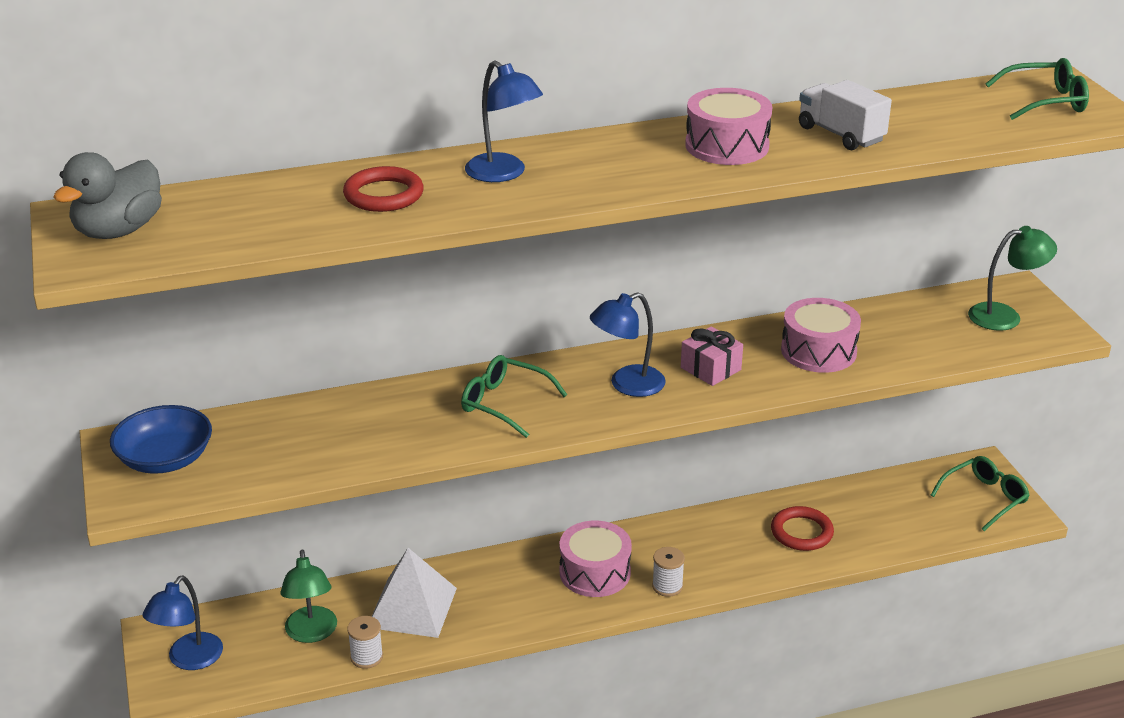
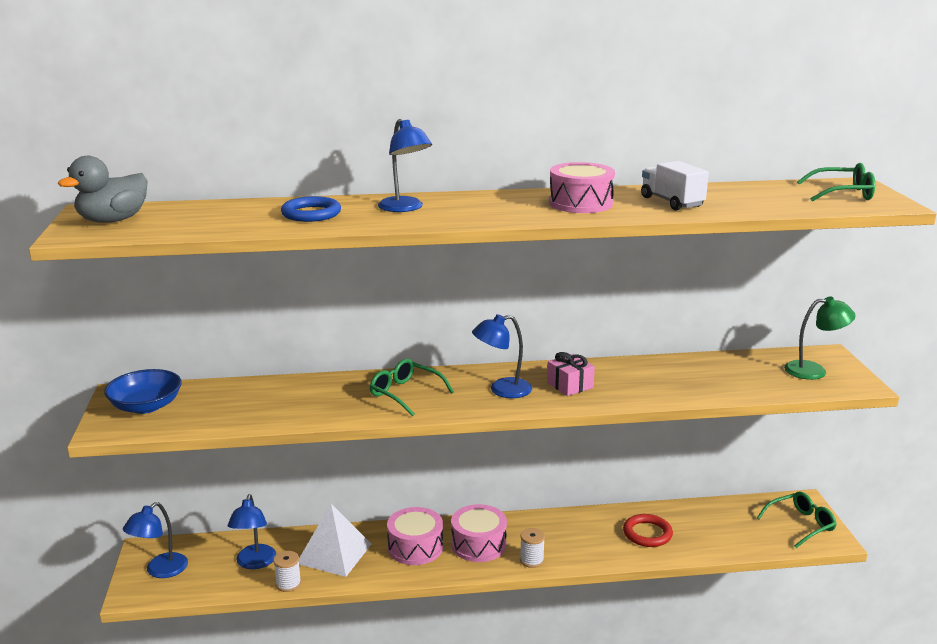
camera: 10 degrees right, 10 degrees down
green lamp [280,549,337,643] -> blue lamp [228,494,276,569]
red ring [343,166,424,212] -> blue ring [281,196,341,222]
pink drum [781,298,861,373] -> pink drum moved to [387,507,443,565]

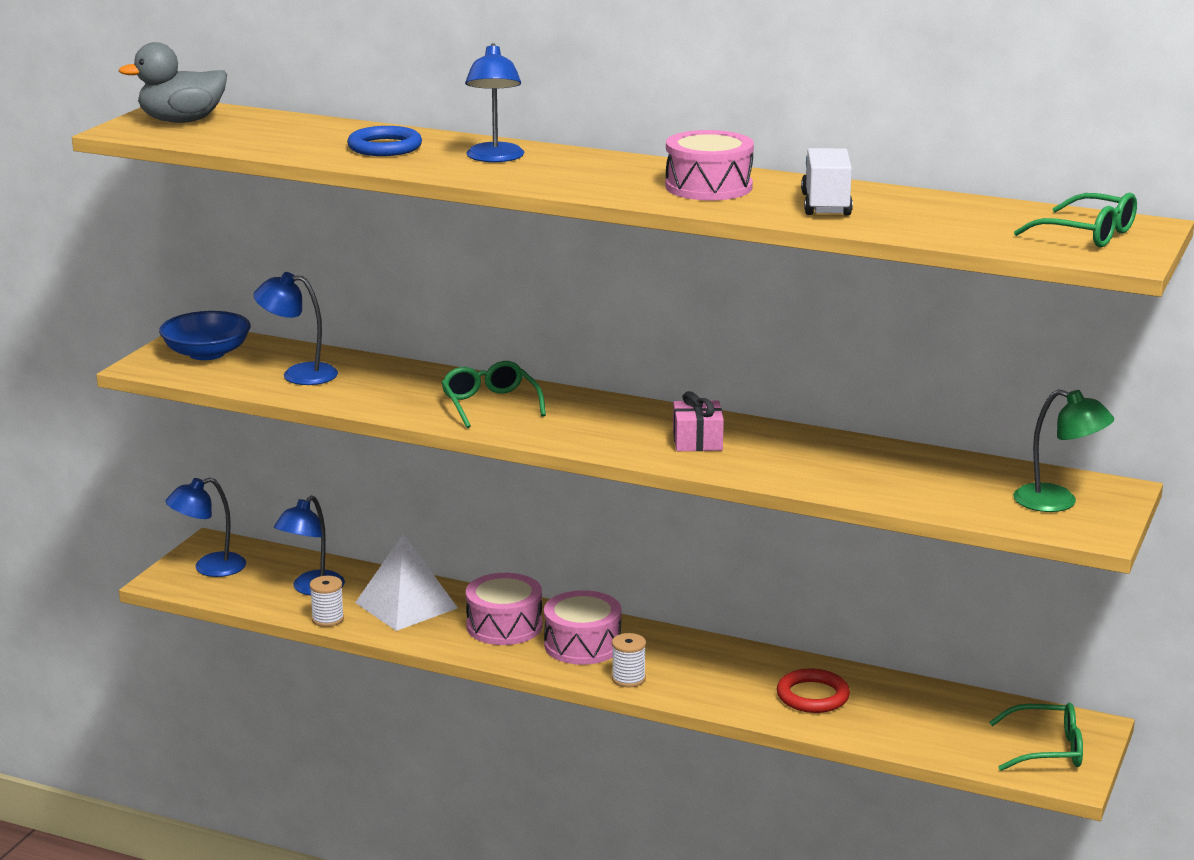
camera: 30 degrees right, 0 degrees up
blue lamp [472,314,532,398] -> blue lamp moved to [254,272,338,385]

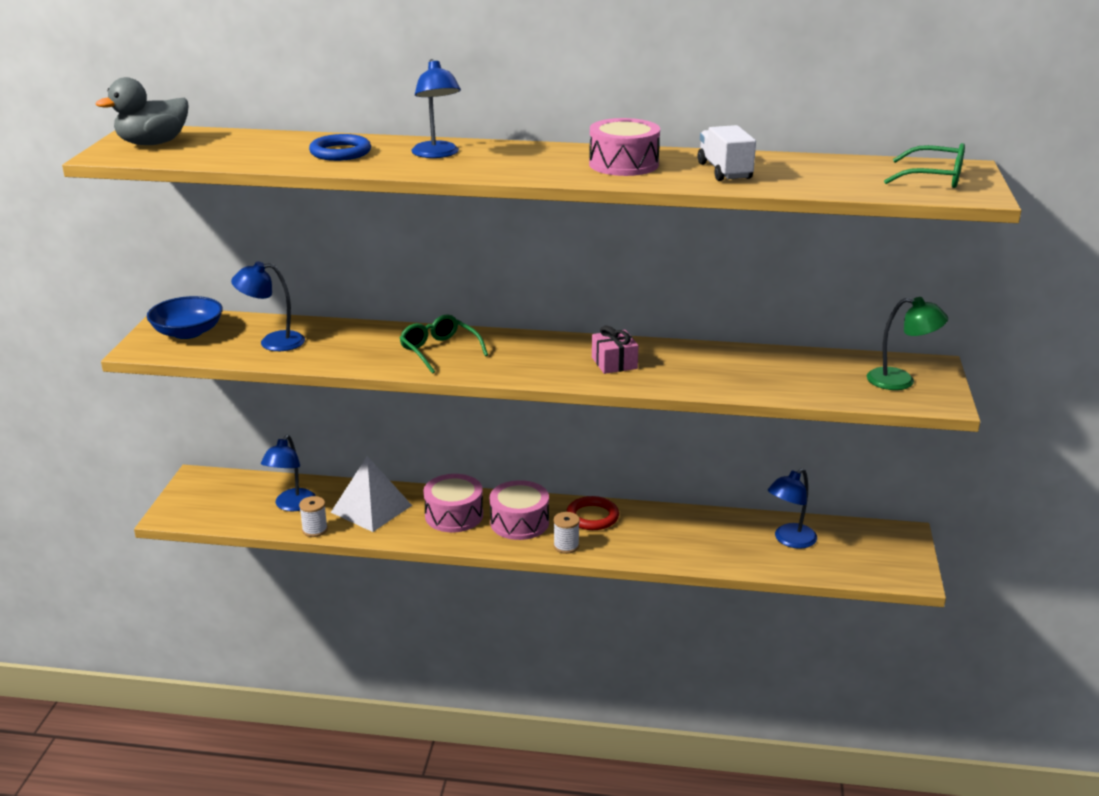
camera: 15 degrees left, 5 degrees up
blue lamp [166,478,246,577] -> blue lamp moved to [768,468,817,549]
red ring [777,669,850,713] -> red ring moved to [566,496,619,530]
green glasses [989,703,1083,771] -> none

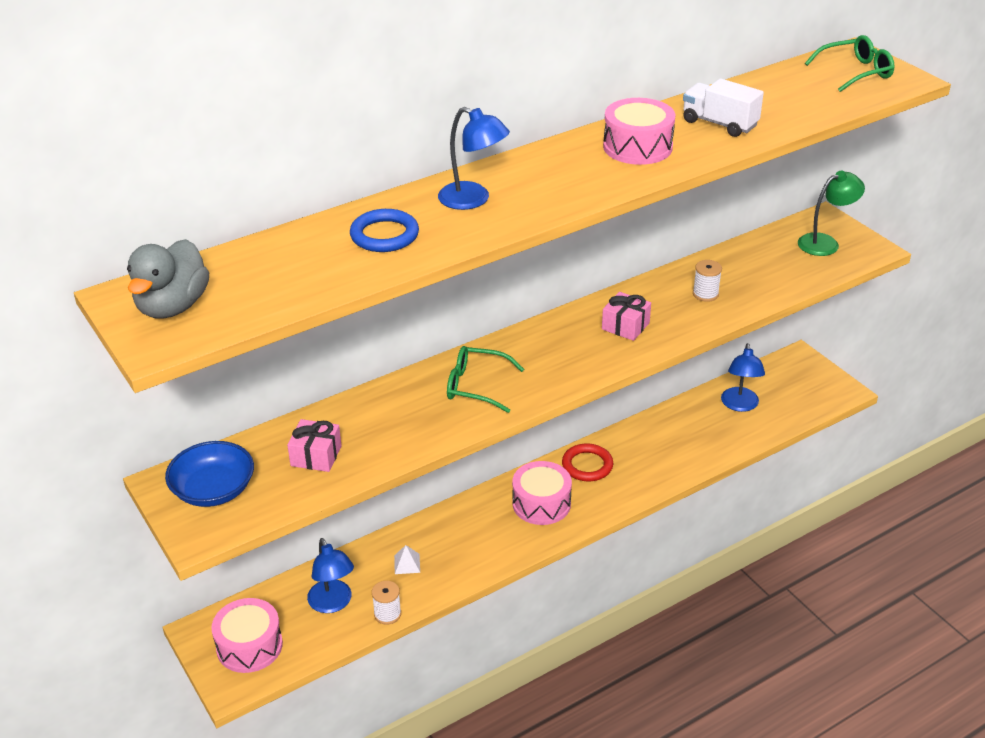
camera: 40 degrees left, 10 degrees up
blue lamp [231,261,305,351] -> pink gift [287,419,342,472]
white pyramid [331,456,412,532] -> white pyramid [394,545,420,574], size x0.41
pink drum [423,474,483,532] -> pink drum moved to [211,598,283,673]
white spool [553,512,580,554] -> white spool moved to [693,260,722,302]

